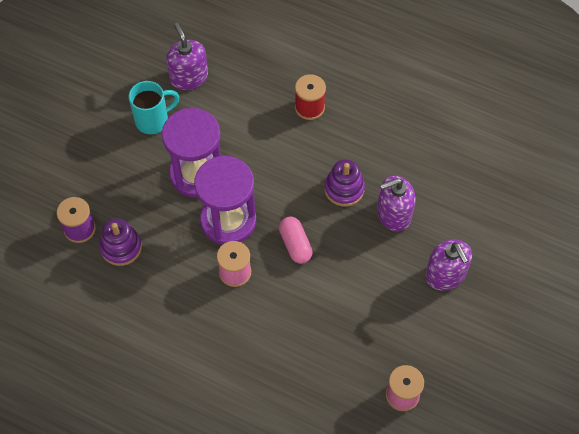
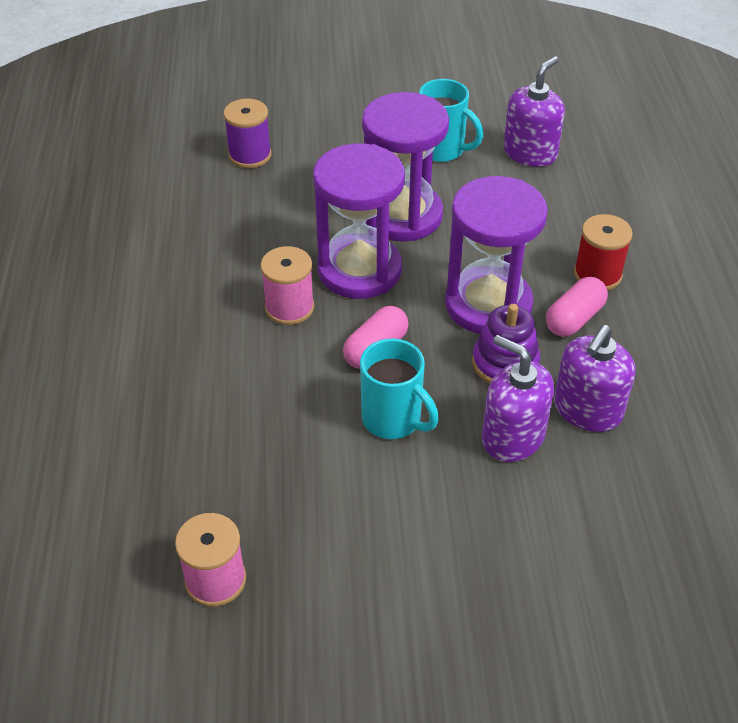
camera: 60 degrees right, 15 degrees down
purple stacking toy [100,218,142,266] -> none
purple soap dispenser [425,240,472,290] -> purple soap dispenser moved to [554,325,635,432]
none -> turquoise mug [360,339,439,439]
none -> purple hourglass [445,176,548,334]
none -> pink capsule [546,277,608,337]

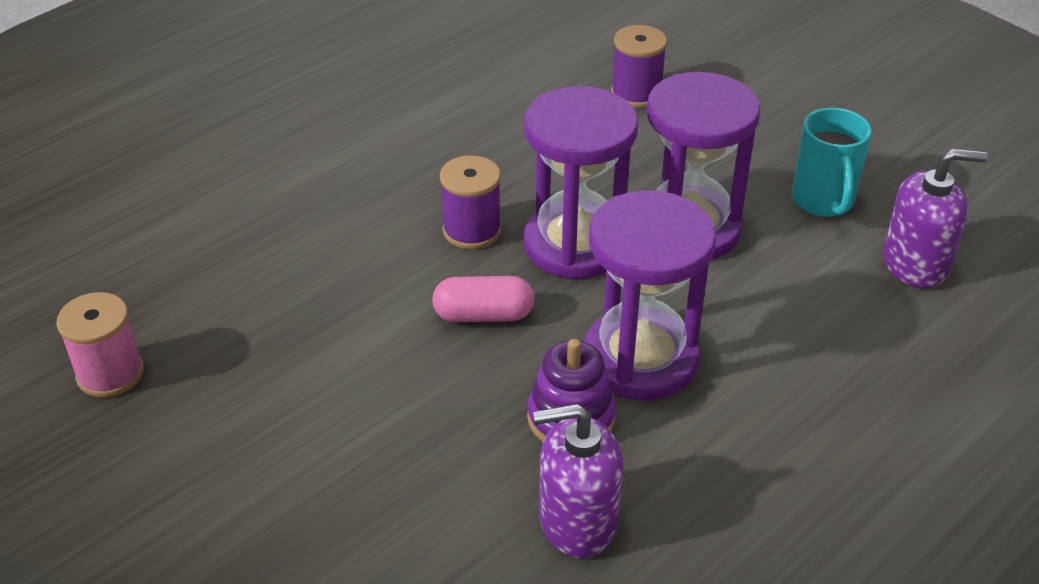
camera: 50 degrees right, 5 degrees down
pink spool [260,246,314,325] -> purple spool [440,155,502,249]
turquoise mug [360,339,439,439] -> none
purple soap dispenser [482,335,554,462] -> none
pink capsule [546,277,608,337] -> none
red spool [574,214,633,291] -> none

